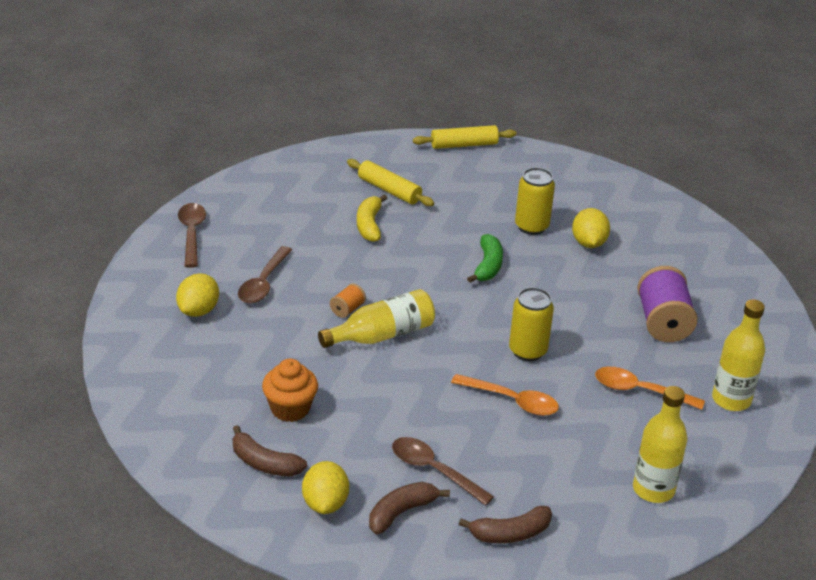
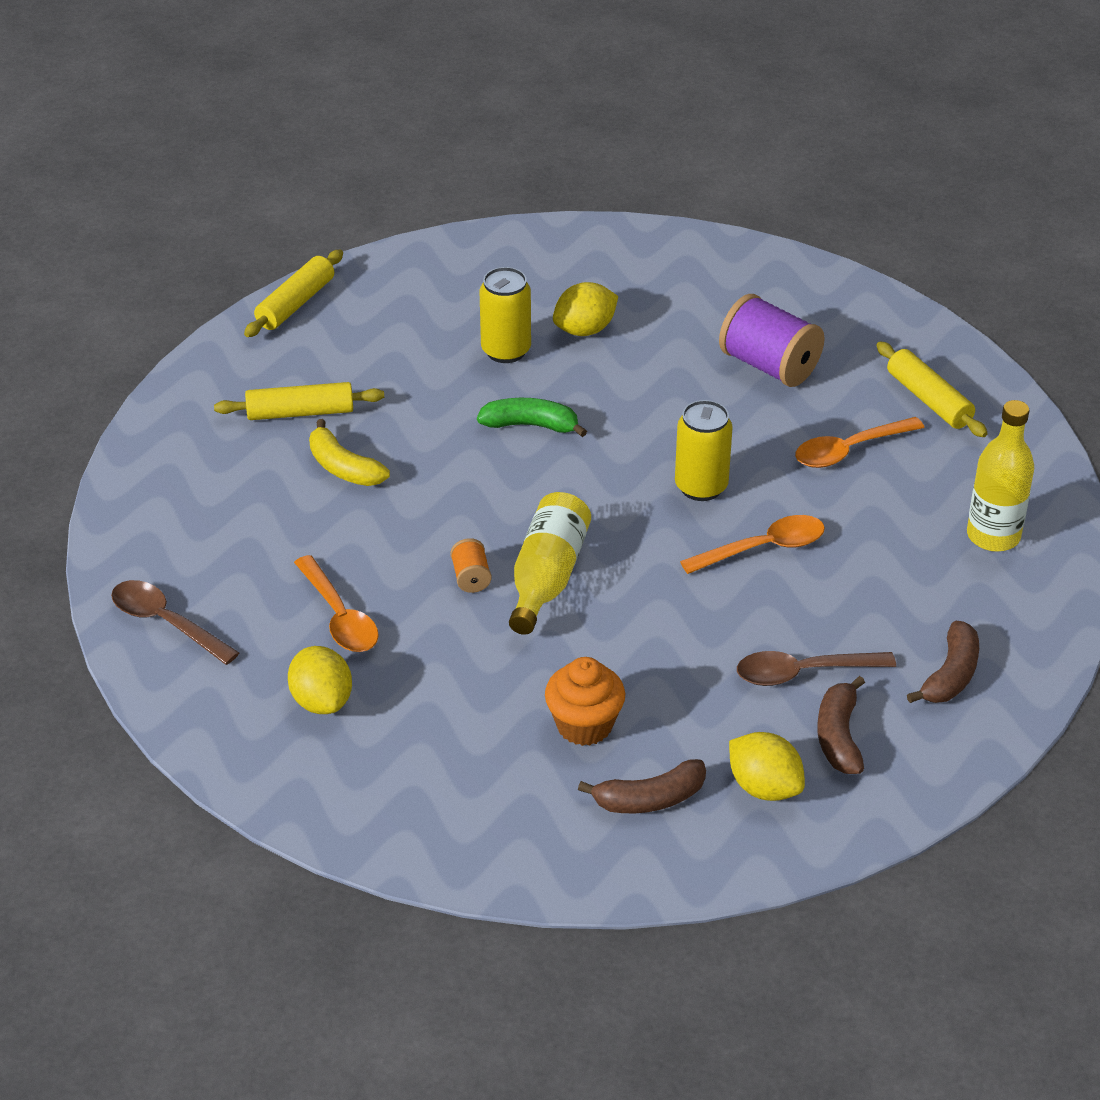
camera: 45 degrees left, 5 degrees up
brown spoon [238,246,292,303] -> orange spoon [294,555,379,652]
green banana [467,234,503,283] -> green banana turned 45 degrees counterclockwise [477,398,587,437]
yellow lemon [572,208,610,248] -> yellow lemon turned 75 degrees counterclockwise [553,282,618,336]
yellow bottle [712,299,765,411] -> yellow rolling pin [876,341,988,437]

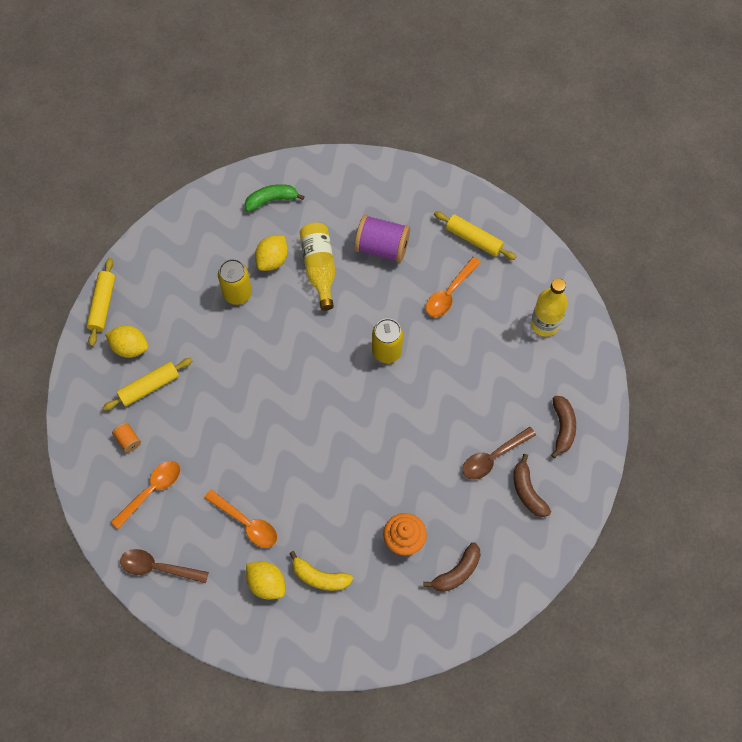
camera: 25 degrees left, 25 degrees up
yellow banana [309,419,390,486] -> yellow banana moved to [289,551,353,591]
orange spool [450,538,492,593] -> orange spool moved to [112,422,141,453]
green banana [477,398,587,437] -> green banana moved to [245,184,305,212]
yellow bottle [509,492,591,635] -> yellow bottle moved to [300,223,335,311]
orange spoon [680,515,825,574] -> orange spoon moved to [111,461,180,529]
yellow lemon [729,732,805,801] -> yellow lemon moved to [105,325,148,358]

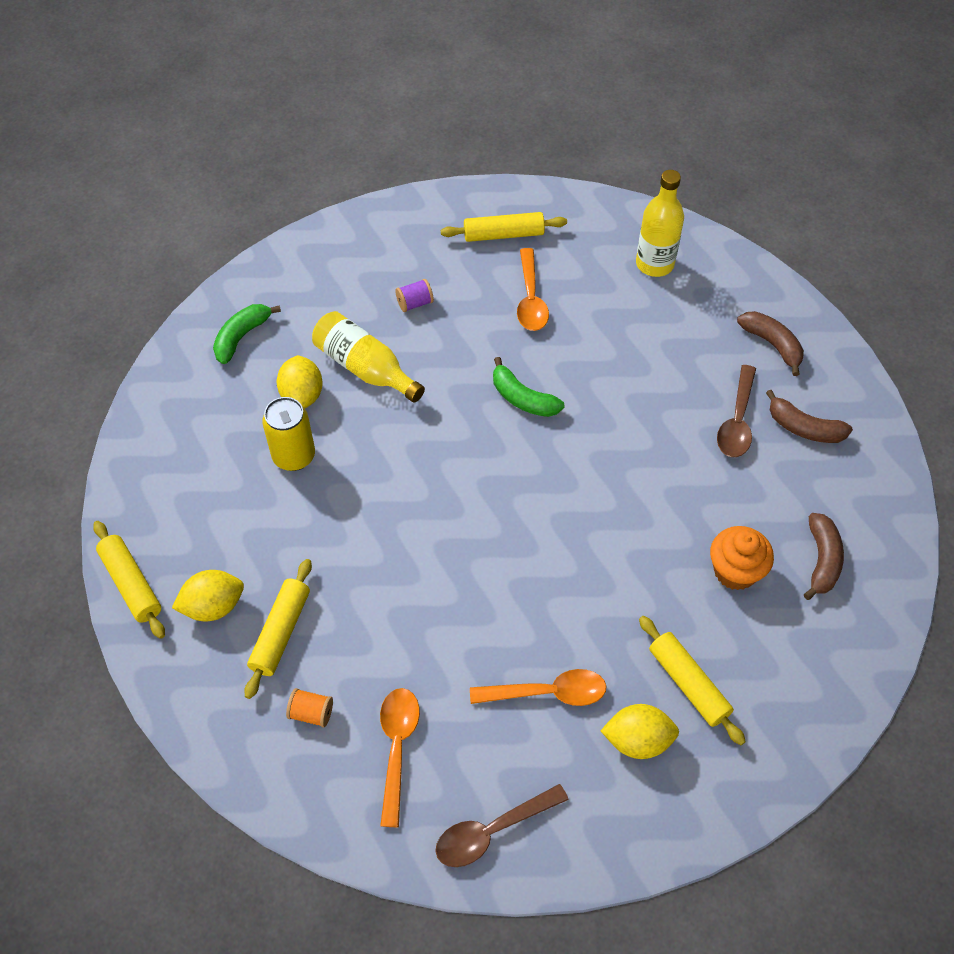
camera: 40 degrees left, 10 degrees down
yellow banana [289,551,353,591] -> yellow rolling pin [639,616,746,745]
purple spool [354,215,410,263] -> purple spool [395,279,434,312], size x0.48
yellow can [372,318,403,363] -> green banana [493,357,564,417]

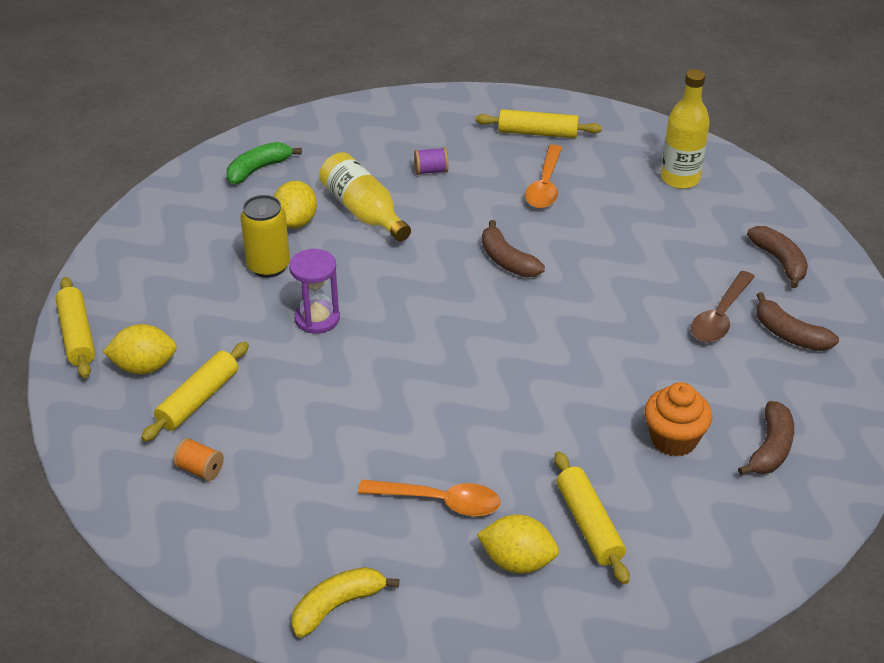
camera: 15 degrees right, 15 degrees down
orange spoon [380,688,420,827] -> none
brown spoon [436,784,569,867] -> yellow banana [291,567,399,638]
green banana [493,357,564,417] -> brown banana [482,220,545,277]
none -> purple hourglass [289,249,340,334]

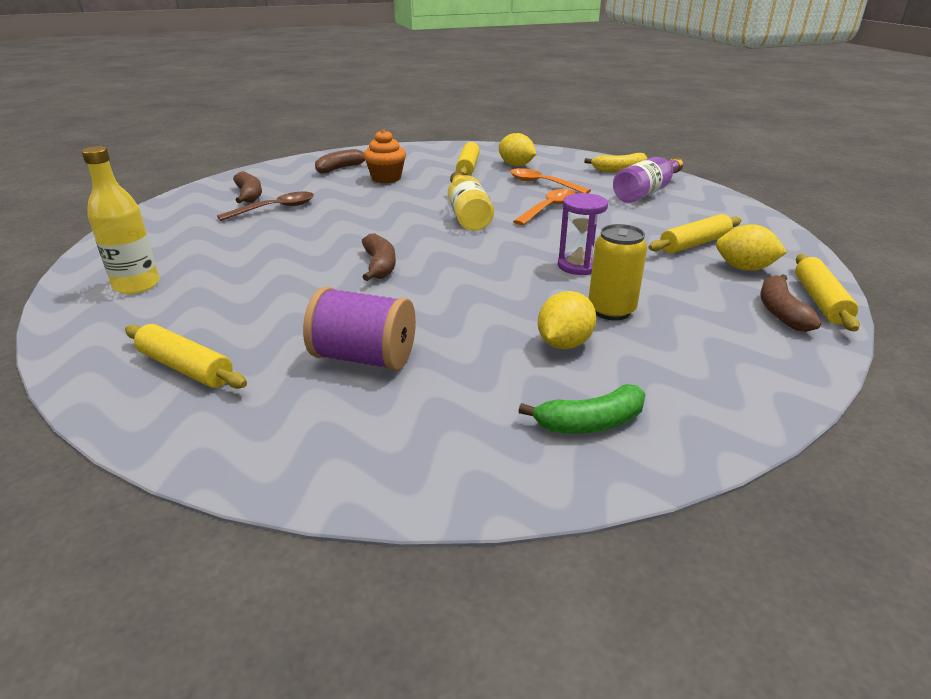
camera: 155 degrees left, 10 degrees down
orange spool [173,438,224,481] -> none
yellow bottle [319,152,411,242] -> yellow bottle moved to [448,171,494,231]
purple spool [414,147,449,175] -> purple spool [303,287,416,371], size x2.11
orange spoon [525,144,562,208] -> orange spoon moved to [513,189,576,225]
brown banana [747,226,808,288] -> brown banana moved to [760,274,821,332]
none -> purple bottle [613,157,683,203]

